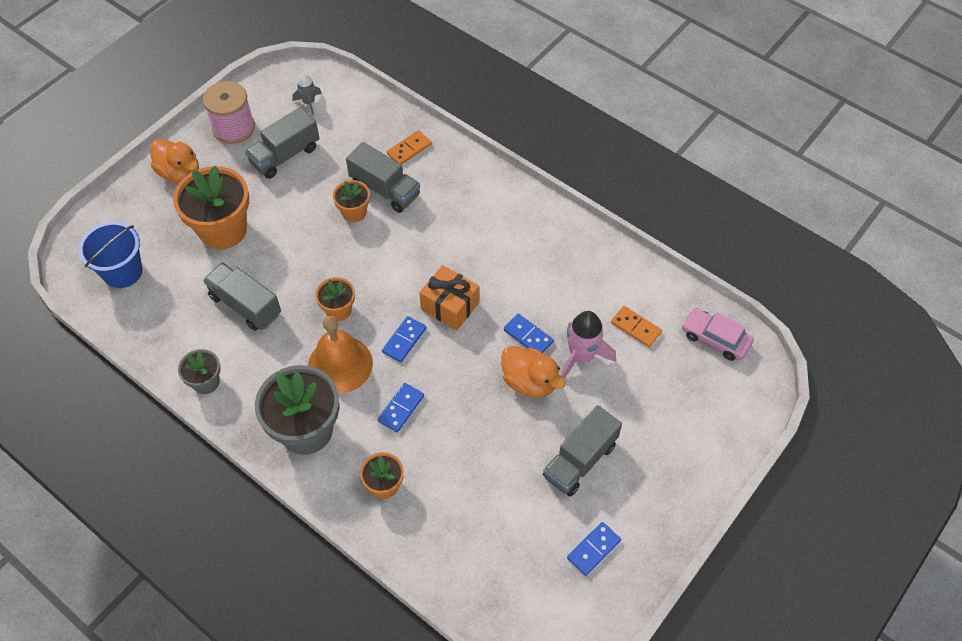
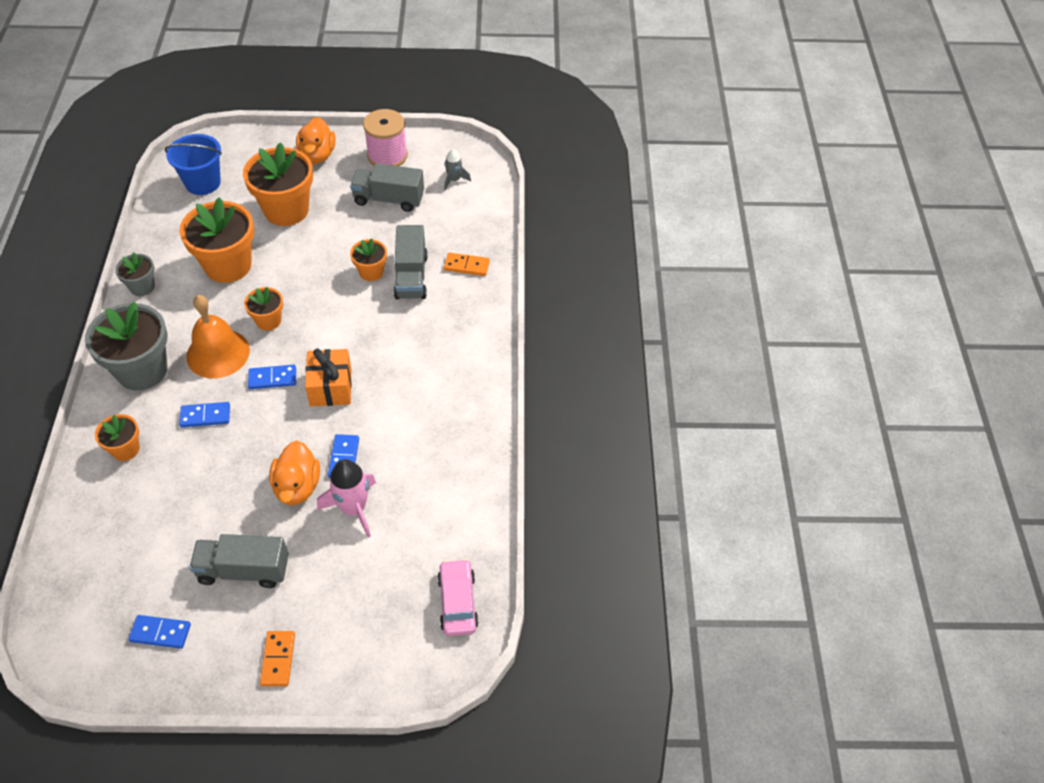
camera: 50 degrees right, 5 degrees down
grey truck [203,262,281,331] -> orange flower pot [179,197,254,283]
orange domino [611,306,662,347] -> orange domino moved to [260,631,295,686]

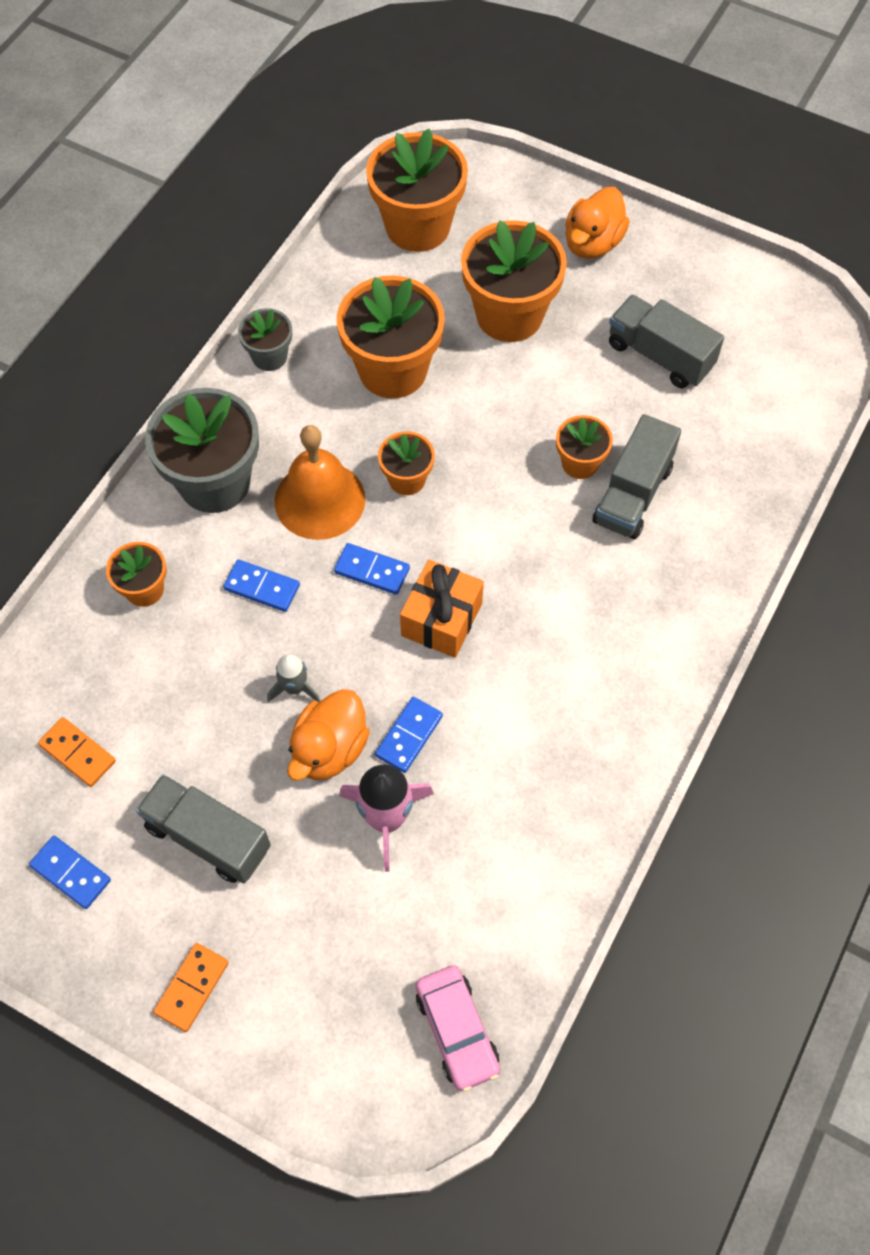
camera: 30 degrees right, 10 degrees up
blue bucket [165,134,222,195] -> orange flower pot [366,129,468,252]
pink spool [363,109,408,166] -> none
pink car [437,559,478,636] -> pink car turned 135 degrees clockwise [416,965,500,1092]
grey rocket [444,149,471,190] -> grey rocket moved to [267,654,320,703]
orange domino [444,253,490,276] -> orange domino moved to [38,717,116,787]

